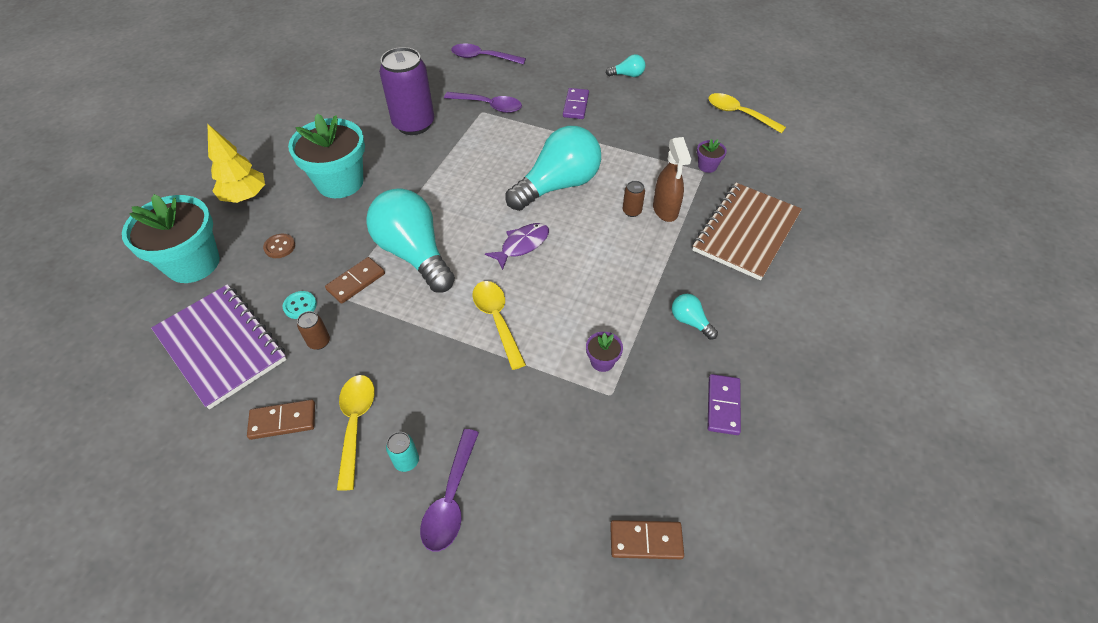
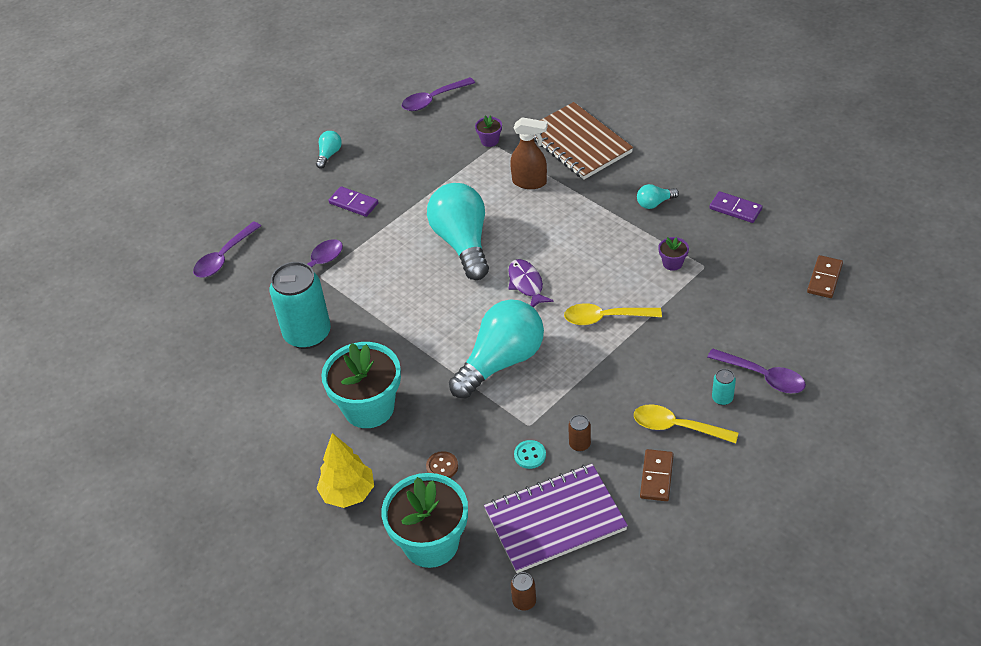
camera: 65 degrees left, 5 degrees down
brown domino [325,257,385,304] -> none
turquoise light bulb [366,188,455,293] -> turquoise light bulb turned 150 degrees clockwise [449,300,544,399]
purple can [379,47,434,135] -> turquoise can [270,262,331,349]
brown can [623,181,645,217] -> brown can moved to [511,572,536,611]
yellow spoon [708,93,786,133] -> purple spoon [402,77,475,111]

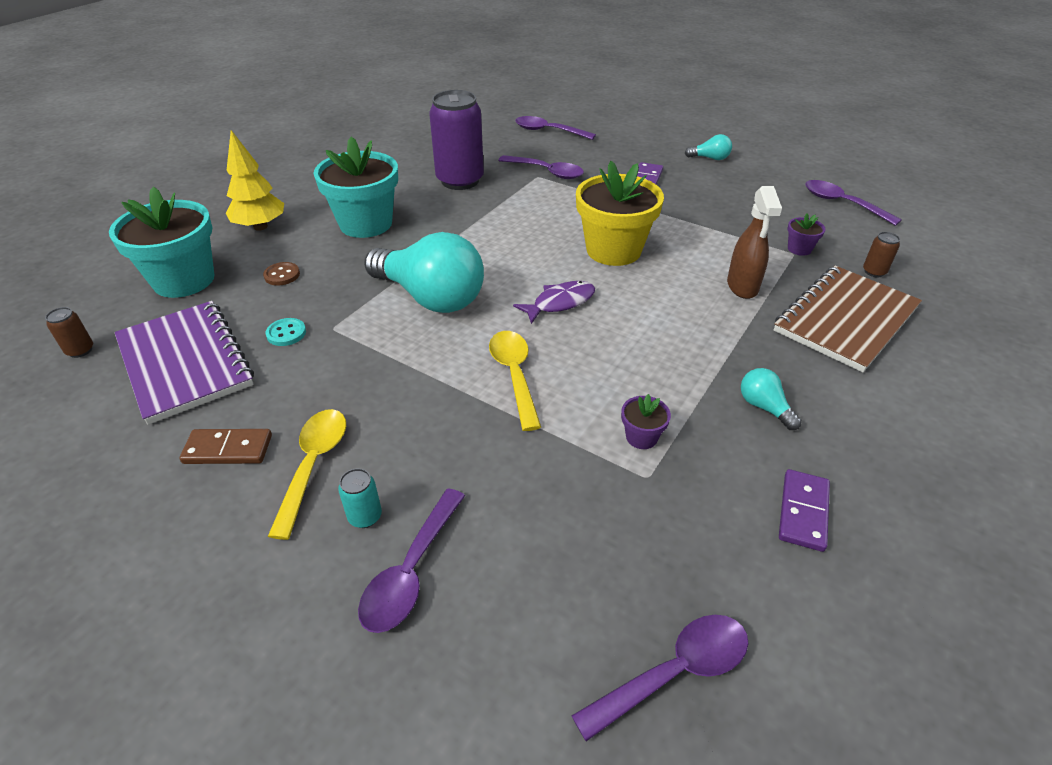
camera: 75 degrees right, 5 degrees down
turquoise can [270,262,331,349] -> purple can [429,90,484,190]
turquoise light bulb [427,183,489,280] -> yellow flower pot [576,161,664,266]
brown can [568,415,591,452] -> brown can moved to [863,232,900,277]
brown domino [807,255,843,298] -> purple spoon [572,615,749,741]

